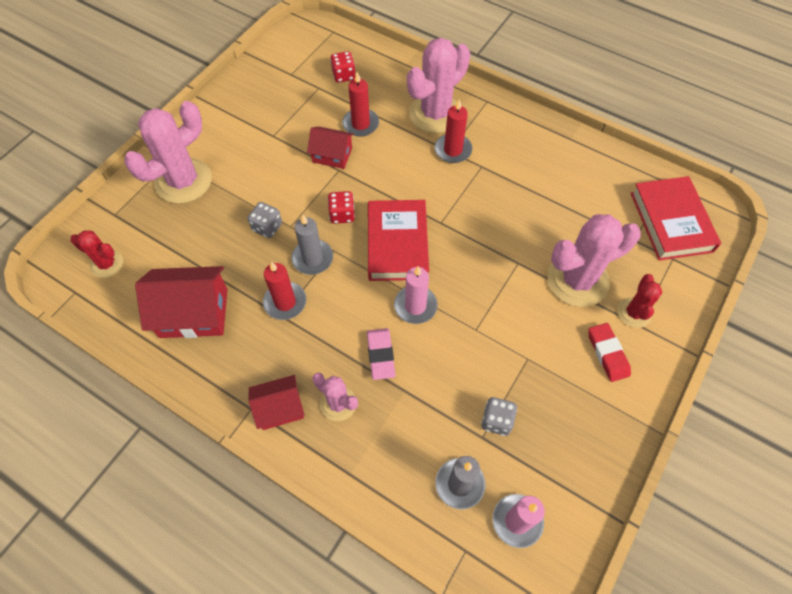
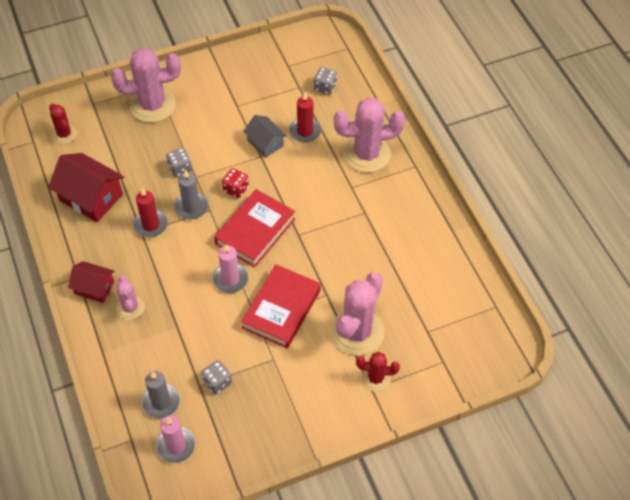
camera: 35 degrees right, 5 degrees down
red house [307,126,354,169] -> grey house [243,115,287,158]
red dice [330,51,356,83] -> grey dice [314,67,337,95]
pink eraser [367,328,395,380] -> none
red candle [434,99,472,163] -> none
pink cactus [547,214,641,307] -> pink cactus turned 75 degrees counterclockwise [331,272,384,356]
red eraser [588,323,631,382] -> none
red cactus [617,274,662,328] -> red cactus turned 45 degrees clockwise [356,352,400,392]
red book [631,176,721,261] -> red book moved to [241,264,321,348]

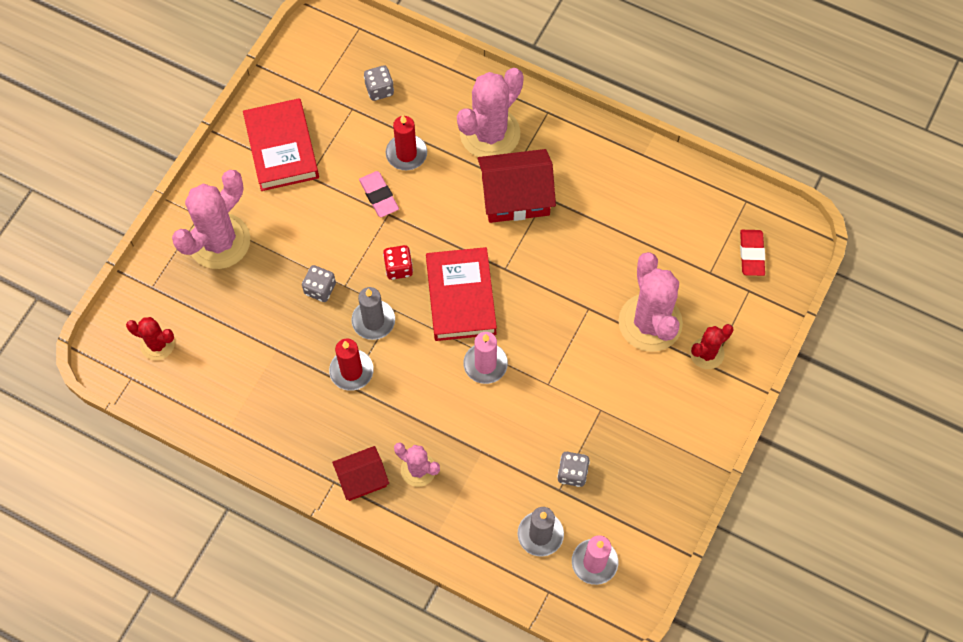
camera: 40 degrees left, 10 degrees up
red house [48,153,125,222] -> red house moved to [478,149,556,223]
red book [241,264,321,348] -> red book moved to [243,98,319,191]
grey house [243,115,287,158] -> pink eraser [359,171,399,217]
none -> red eraser [740,230,765,276]

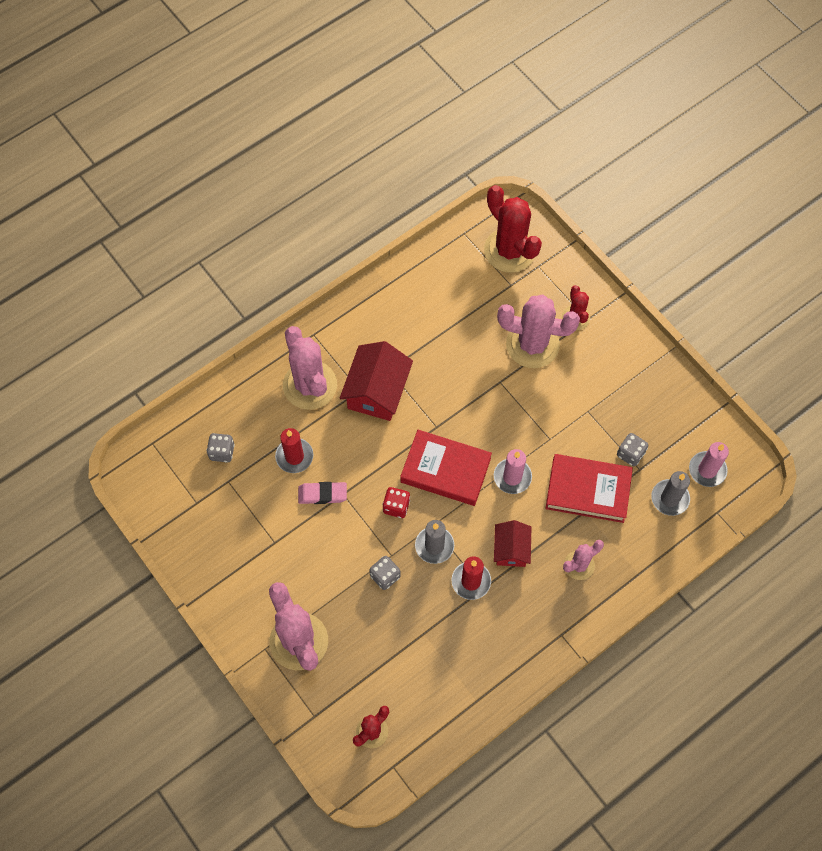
camera: 65 degrees left, 0 degrees up
red book [243,98,319,191] -> red book moved to [545,454,633,523]
red house [332,446,389,501] -> red house moved to [494,520,531,567]
red eraser [740,230,765,276] -> red cactus [484,185,542,273]

